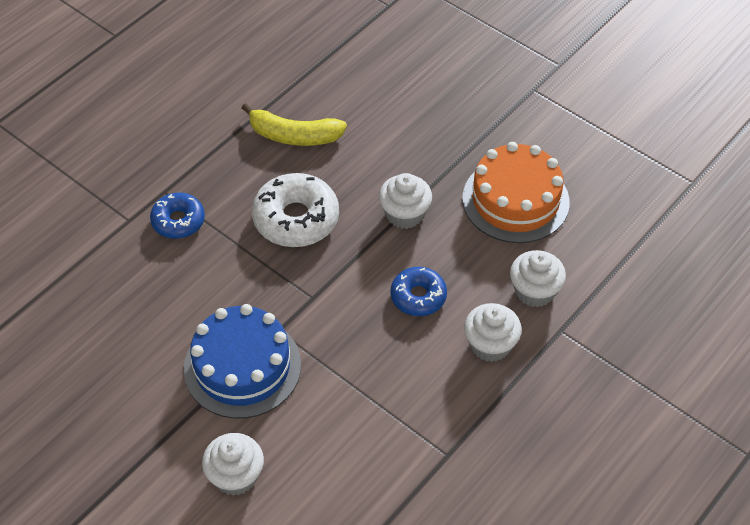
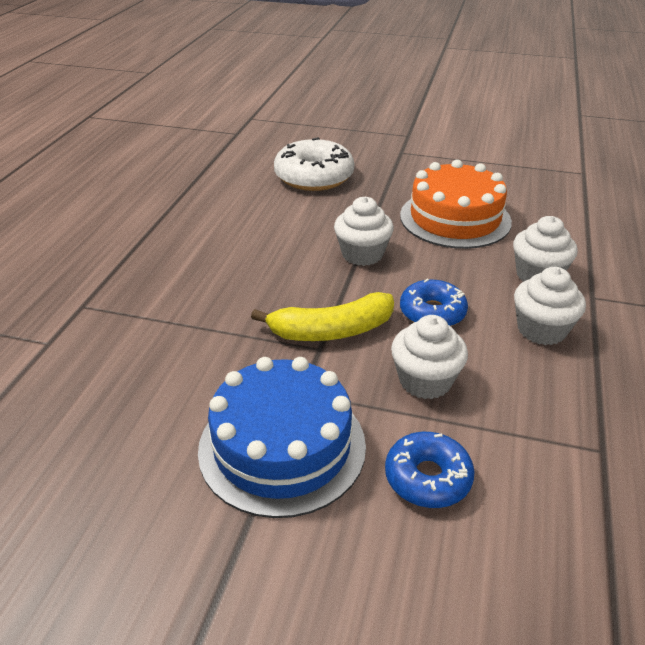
camera: 25 degrees left, 15 degrees down
blue donut [150,193,205,239] -> blue donut moved to [385,432,475,508]
white cupcake [202,433,264,496] -> white cupcake moved to [391,315,468,399]
yellow banana [242,103,347,146] -> yellow banana moved to [251,292,394,341]
white donut [252,173,339,247] -> white donut moved to [274,137,355,191]

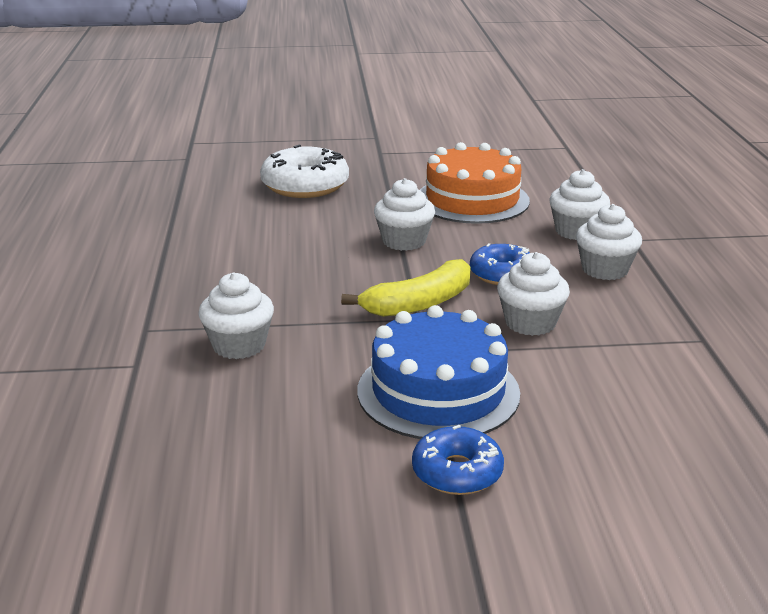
camera: 20 degrees left, 10 degrees down
blue donut [385,432,475,508] -> blue donut moved to [412,425,504,495]
none -> white cupcake [198,273,274,359]

